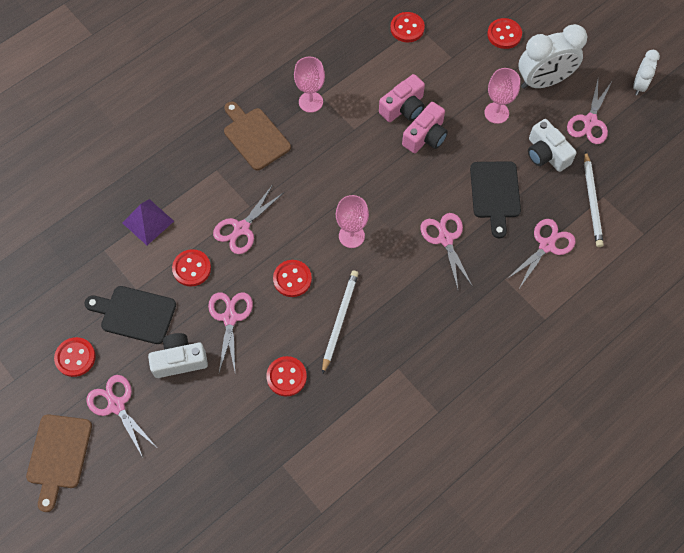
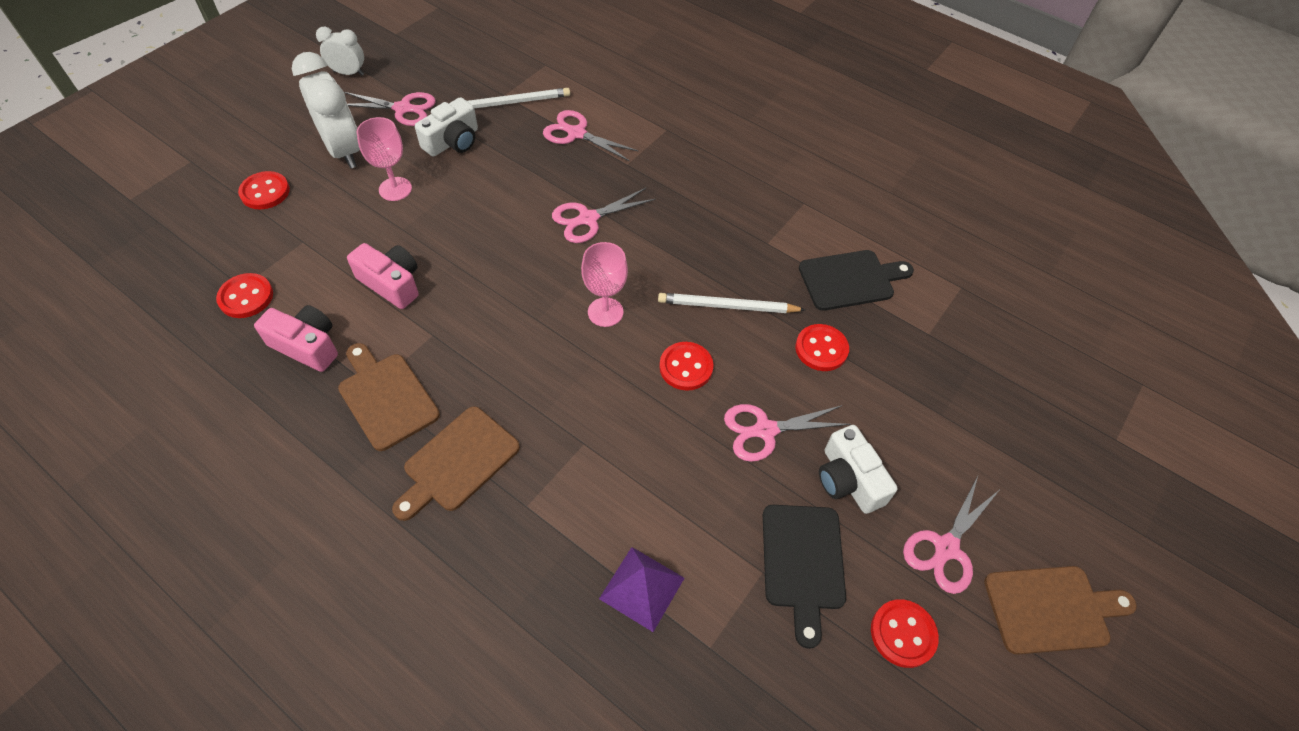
camera: 105 degrees left, 10 degrees down
red button [172,249,211,286] -> none
pink scissors [213,186,283,254] -> none
pink goblet [294,56,325,113] -> brown cutting board [338,343,440,451]
pink camera [402,102,448,153] -> pink camera moved to [254,305,338,372]
black cutting board [470,161,521,238] -> black cutting board moved to [799,250,914,311]

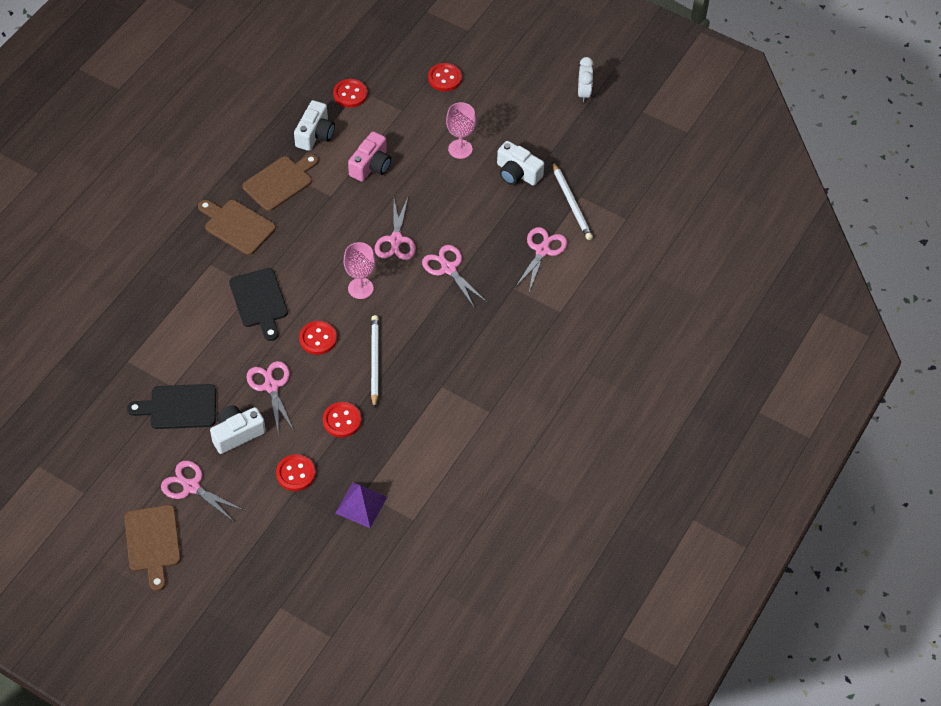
camera: 85 degrees right, 0 degrees up
pink camera [254,305,338,372] -> white camera [294,100,335,151]
white clock [292,52,360,169] -> none
pink scissors [344,92,436,126] -> pink scissors moved to [375,198,416,260]
purple pyramid [599,547,684,632] -> purple pyramid moved to [335,483,387,528]
black cutting board [799,250,914,311] -> black cutting board moved to [229,268,288,341]
red button [871,599,939,668] -> red button moved to [276,454,316,491]

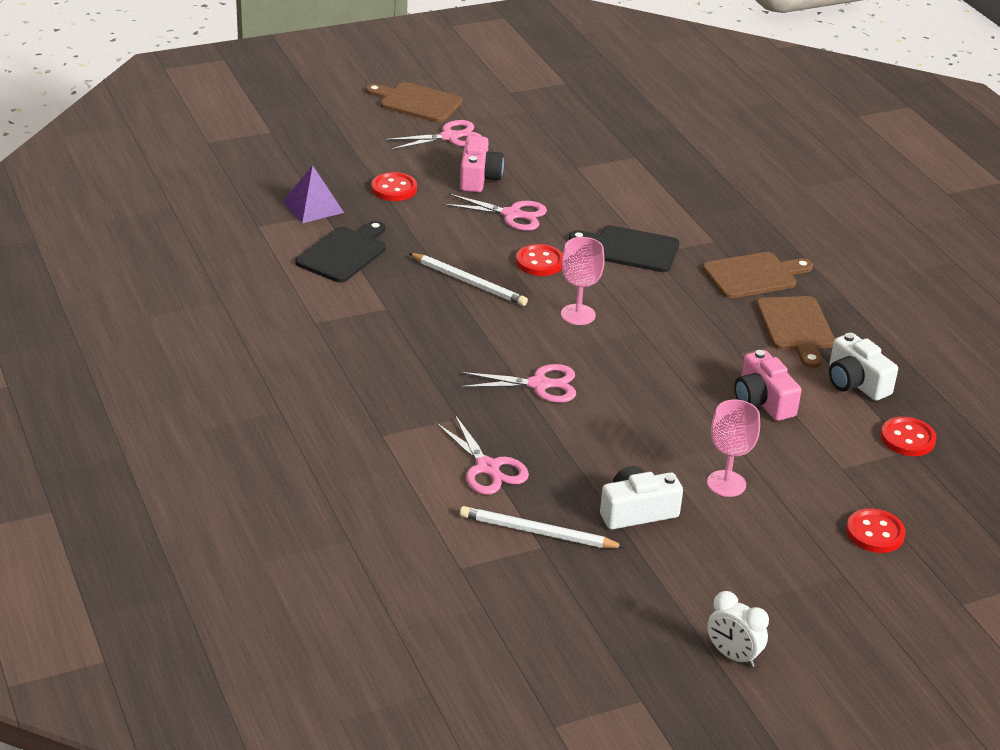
camera: 125 degrees right, 20 degrees down
black cutting board [127,384,216,429] -> black cutting board moved to [295,221,386,283]
white camera [210,406,266,454] -> pink camera [460,136,504,192]
red button [323,402,362,438] -> none
pink scissors [375,198,416,260] -> none

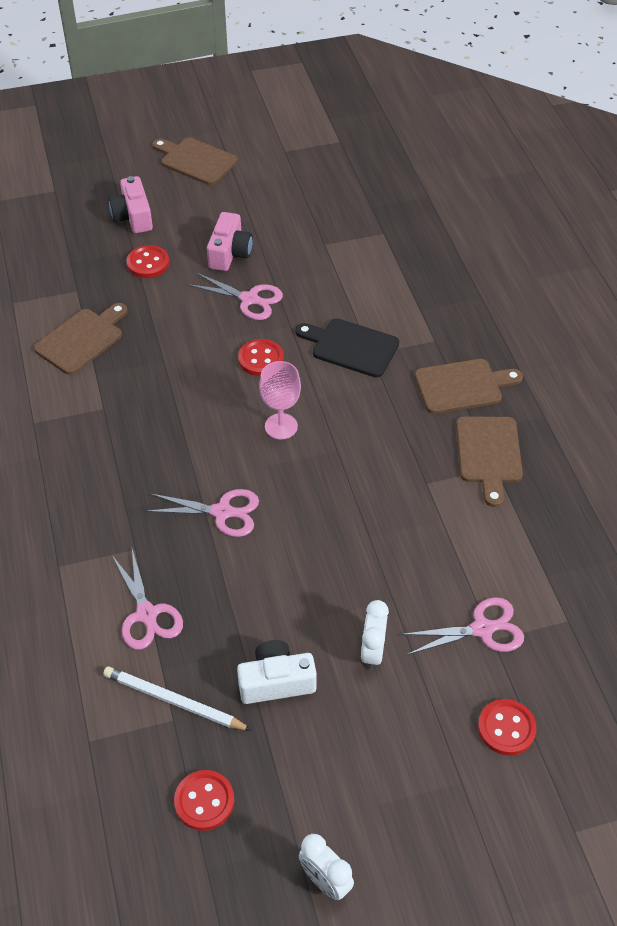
camera: 10 degrees right, 15 degrees up
purple pyramid [283,165,344,223] -> none
black cutting board [295,221,386,283] -> brown cutting board [34,303,128,375]
pink scissors [384,120,482,150] -> pink scissors moved to [401,597,524,655]
white pencil [409,253,528,306] -> none
pink goblet [707,400,760,497] -> white clock [361,600,389,670]
pink camera [734,350,802,421] -> pink camera moved to [109,176,153,233]
white camera [829,333,898,401] -> none
red button [881,417,936,456] -> red button moved to [174,770,234,831]

